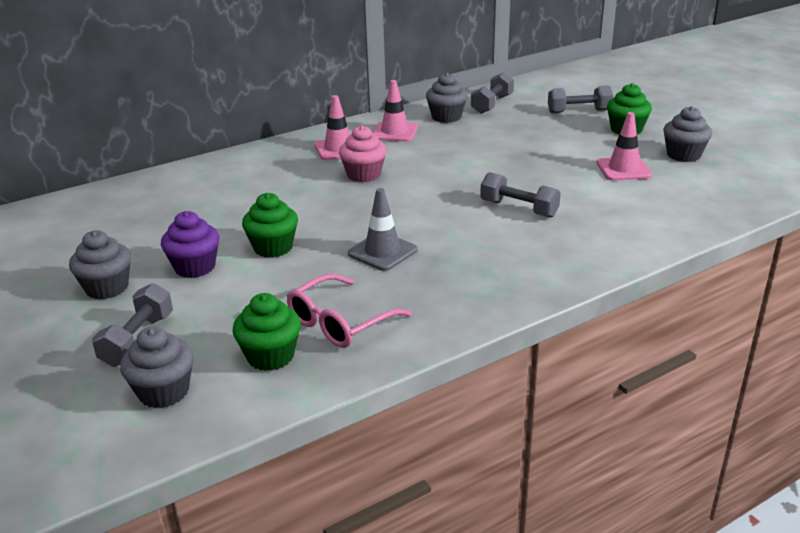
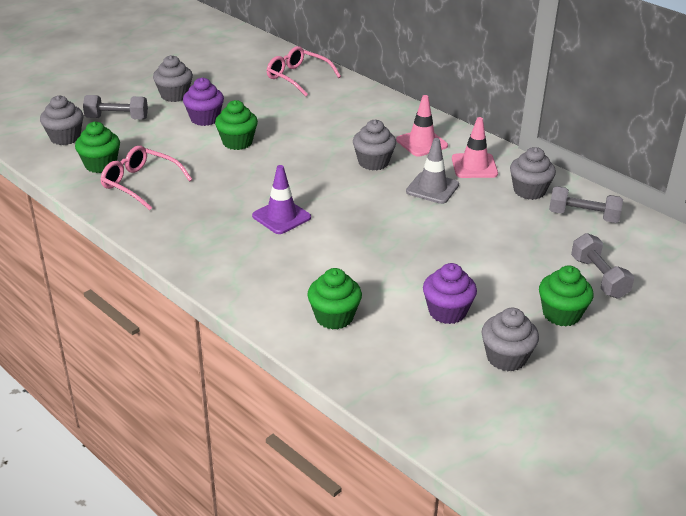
camera: 75 degrees right, 5 degrees up
pink cupcake [339,125,387,182] -> grey cupcake [353,120,396,170]
grey traffic cone [348,188,418,271] -> grey traffic cone moved to [406,138,459,204]
grey dumbbell [480,172,561,218] -> none
pink traffic cone [597,112,653,181] -> purple cupcake [423,263,477,324]
none -> purple traffic cone [252,165,311,234]
none -> pink glasses [267,46,341,96]
none -> green cupcake [307,268,362,330]

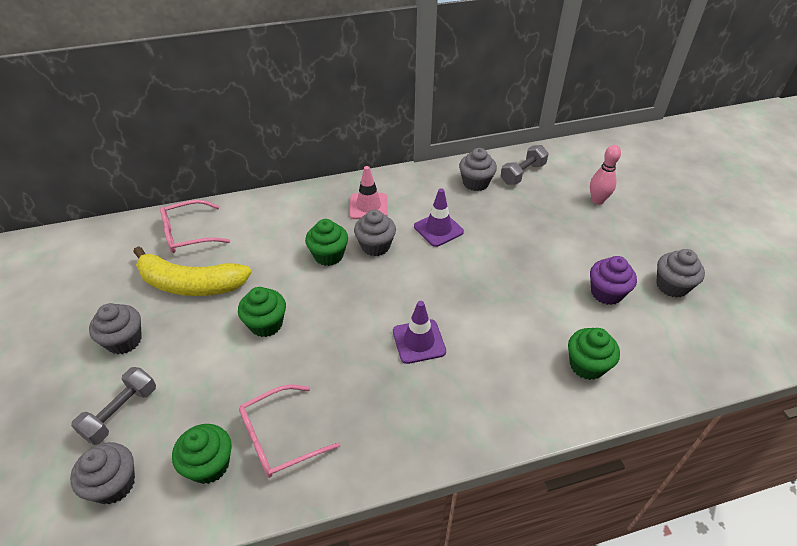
camera: 60 degrees left, 10 degrees up
purple cupcake [183,78,224,126] -> none
grey traffic cone [406,138,459,204] -> purple traffic cone [414,188,464,247]
pink traffic cone [452,117,498,178] -> none
green cupcake [539,266,593,326] -> green cupcake moved to [305,219,348,266]
grey dumbbell [571,233,634,299] -> pink bowling pin [590,145,621,205]
none -> yellow banana [133,246,252,296]

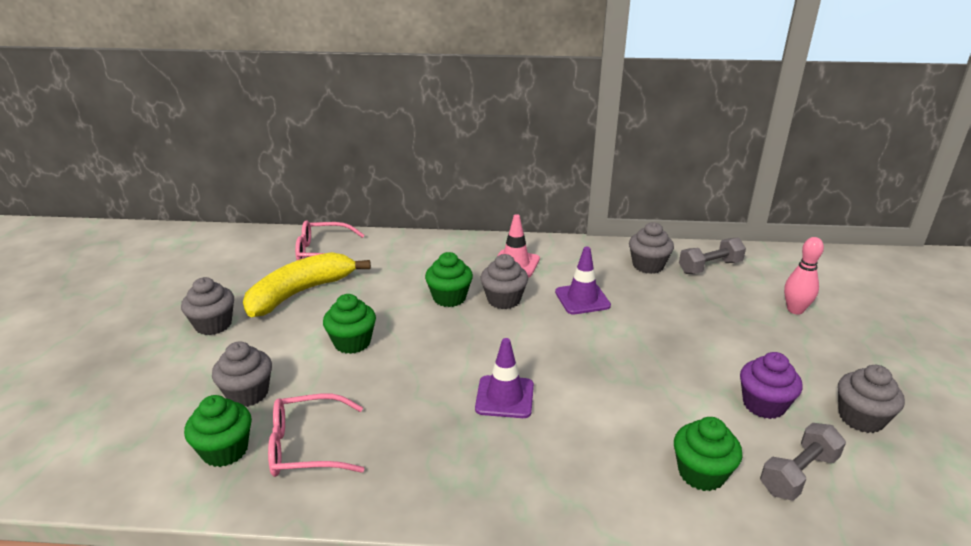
camera: 20 degrees right, 15 degrees down
grey cupcake [70,442,135,504] -> grey cupcake moved to [212,341,272,407]
grey dumbbell [71,367,156,445] -> grey dumbbell moved to [760,423,846,501]
yellow banana [133,246,252,296] -> yellow banana turned 105 degrees clockwise [243,252,371,317]

